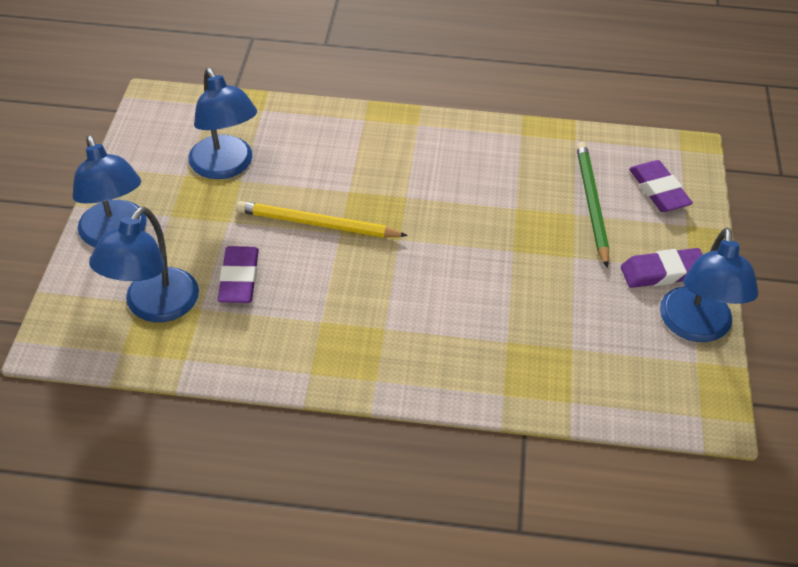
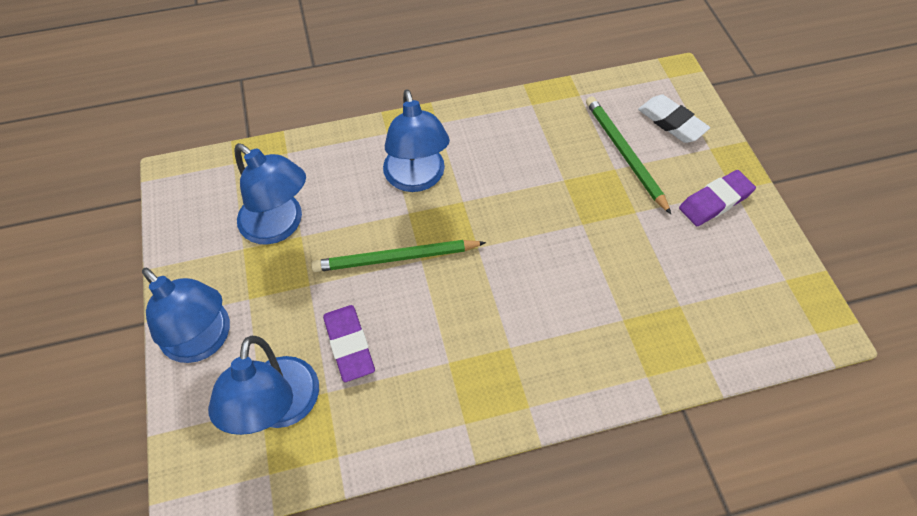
camera: 20 degrees left, 10 degrees up
yellow pencil [236,201,408,237] -> green pencil [311,240,486,272]
purple eraser [629,160,693,212] -> white eraser [638,95,710,143]
blue lamp [660,228,759,342] -> blue lamp moved to [383,89,450,192]

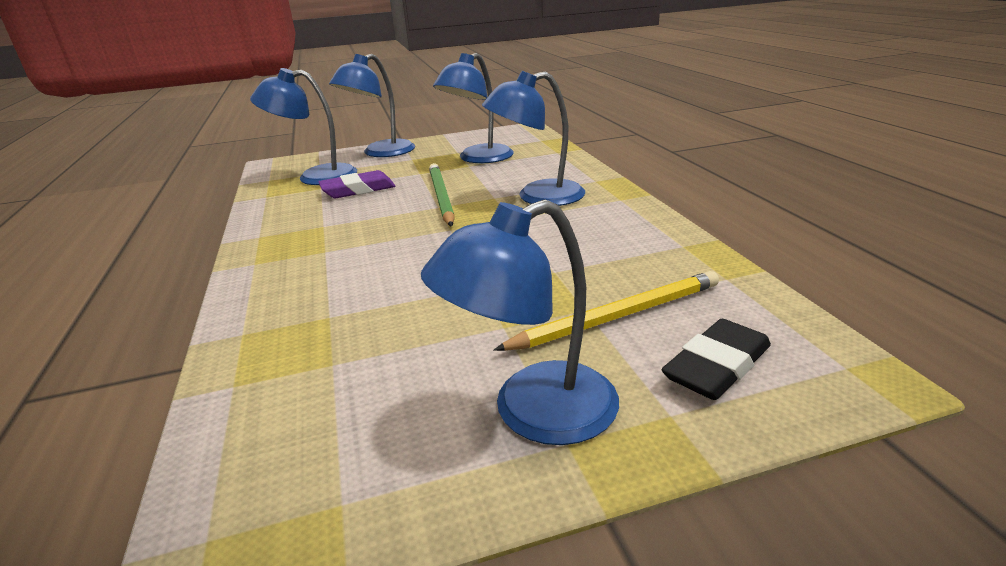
camera: 90 degrees right, 30 degrees down
green pencil [586,96,671,214] -> yellow pencil [494,271,719,351]
white eraser [638,95,710,143] -> black eraser [662,319,771,400]
purple eraser [679,170,756,226] -> blue lamp [421,200,619,445]

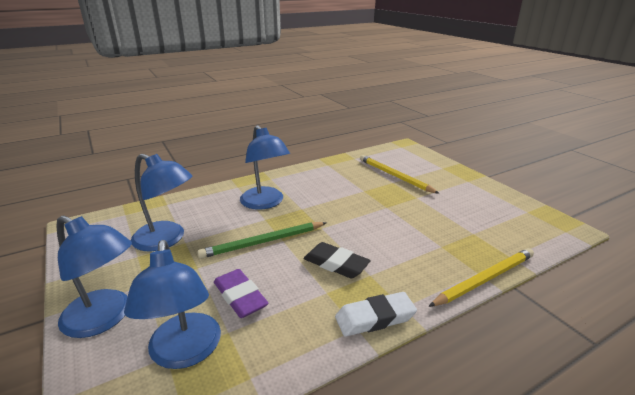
camera: 105 degrees left, 0 degrees up
blue lamp [421,200,619,445] -> none
black eraser [662,319,771,400] -> black eraser moved to [303,242,371,278]
none -> white eraser [335,292,417,337]
none -> yellow pencil [428,248,534,307]

